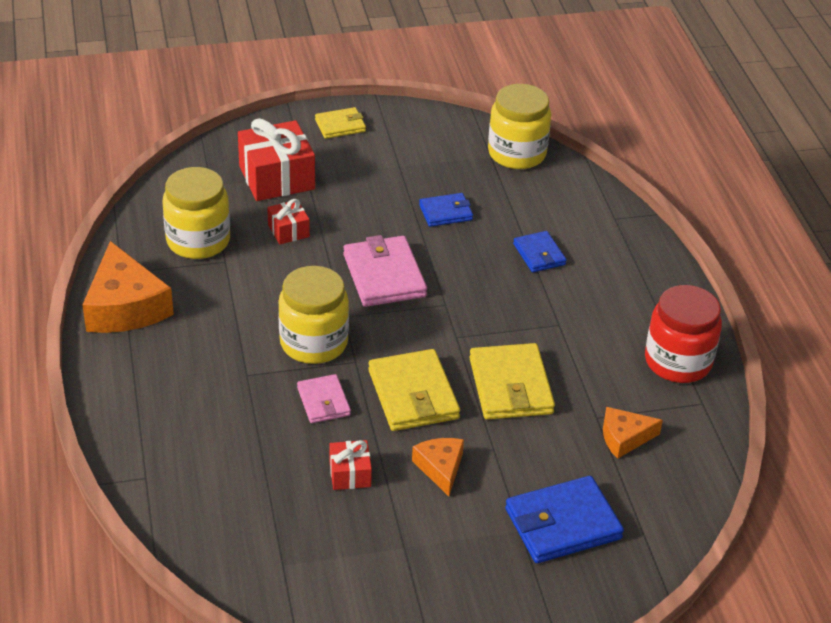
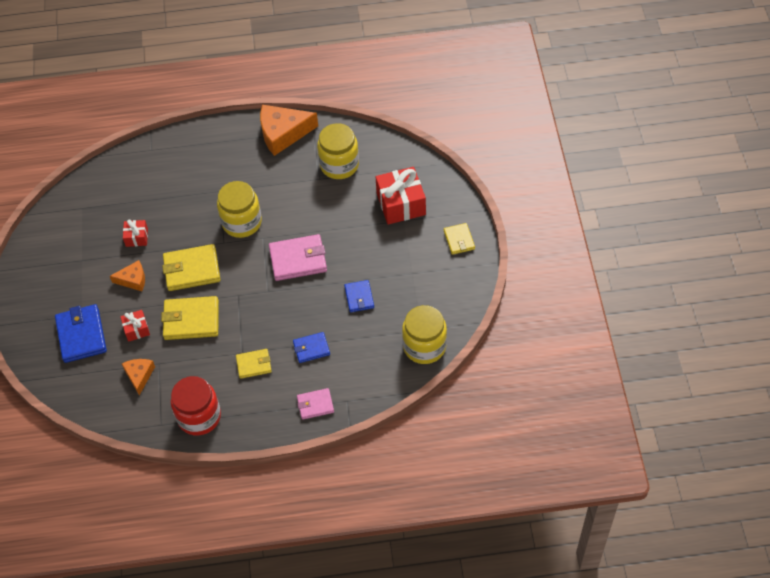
camera: 100 degrees right, 15 degrees up
red gift [267,199,310,244] -> red gift moved to [120,310,150,342]
pink wallet [297,374,351,423] -> pink wallet moved to [297,388,334,420]
none -> yellow wallet [236,349,272,379]

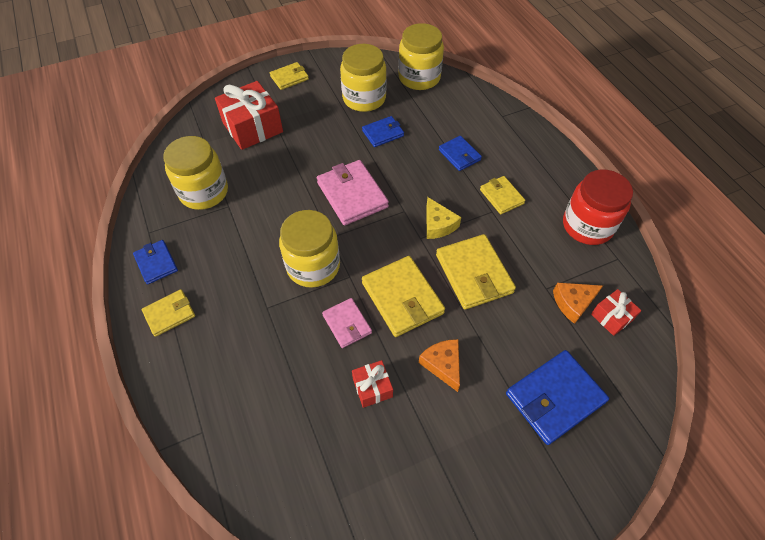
camera: 110 degrees left, 0 degrees up
red gift [120,310,150,342] -> red gift moved to [591,289,642,336]
orange cheese [260,105,318,156] -> blue wallet [133,240,178,284]
pink wallet [297,388,334,420] -> pink wallet moved to [322,298,372,348]
none -> yellow wallet [142,289,195,337]
none -> yellow jar [340,44,387,112]
none -> yellow cheese [427,197,461,239]

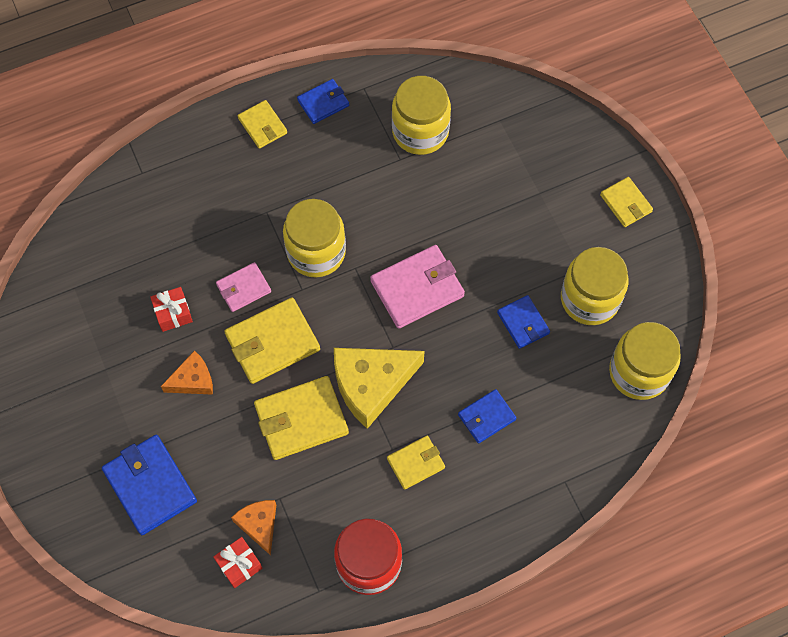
camera: 90 degrees right, 10 degrees up
red gift [215,81,283,150] -> none
yellow cheese [427,197,461,239] -> yellow cheese [334,348,425,429], size x1.82

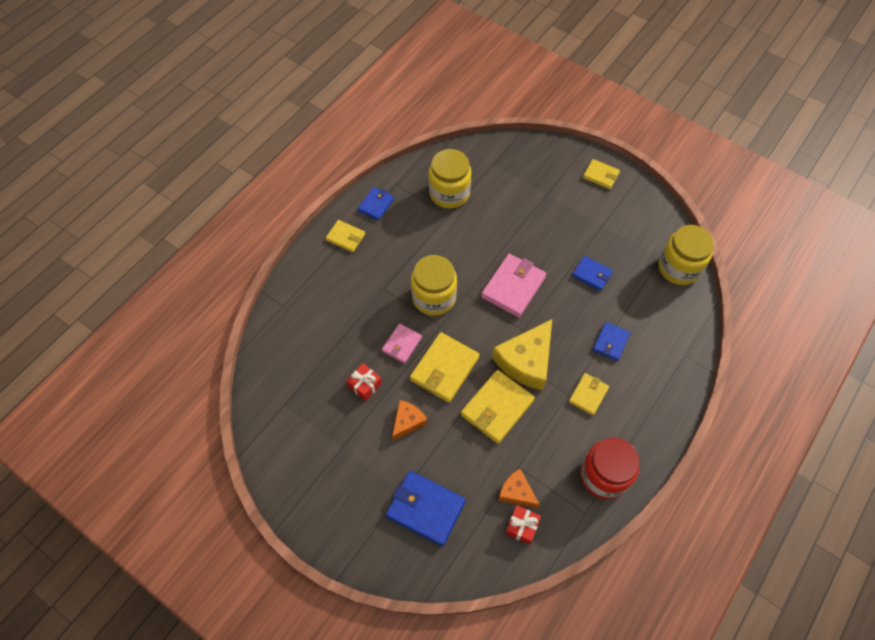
camera: 30 degrees left, 5 degrees down
yellow jar [561,247,629,325] -> none

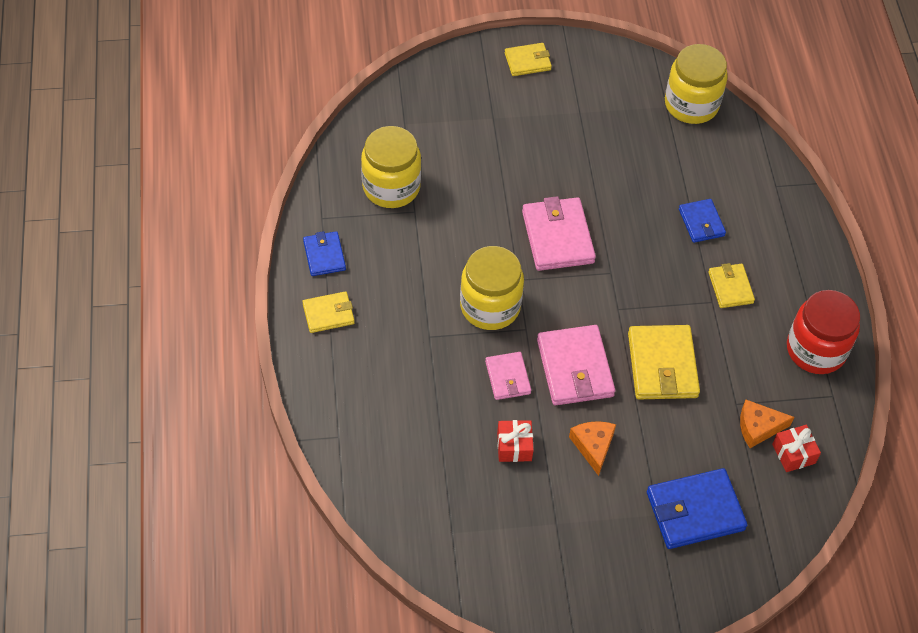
camera: 45 degrees left, 5 degrees down
yellow wallet [410,332,479,403] -> pink wallet [537,325,615,405]
yellow cheese [492,319,552,390] -> none
blue wallet [572,256,613,291] -> none

